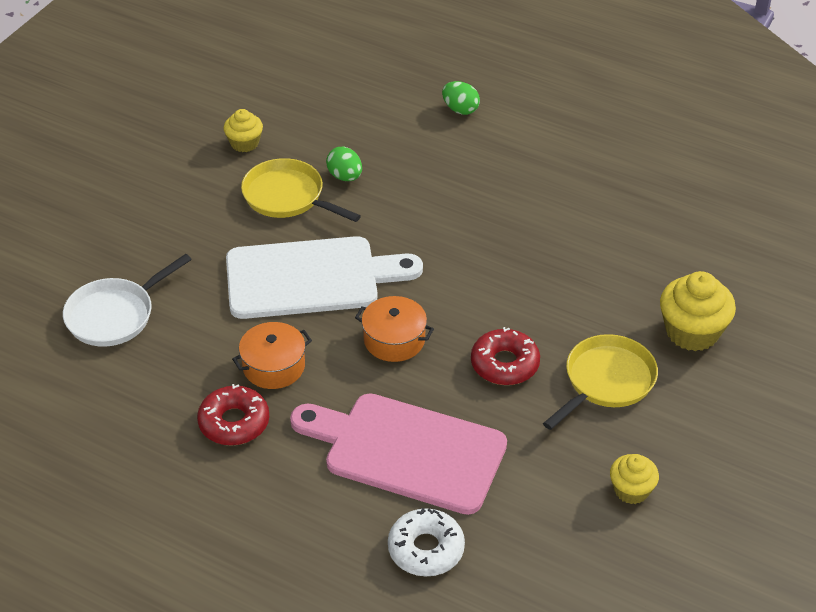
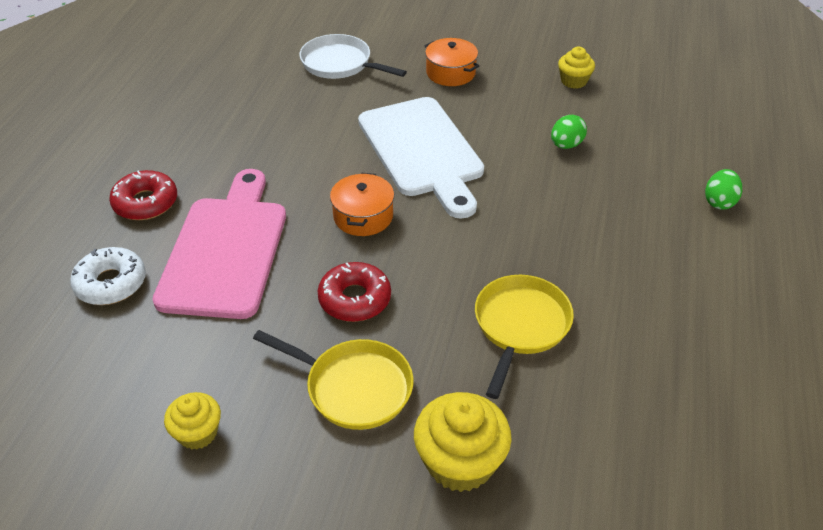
camera: 75 degrees right, 0 degrees up
red donut [197,384,269,446] -> red donut moved to [109,170,177,220]
orange pot [232,322,312,389] -> orange pot moved to [425,38,479,86]
yellow pan [241,158,361,222] -> yellow pan moved to [475,275,574,399]

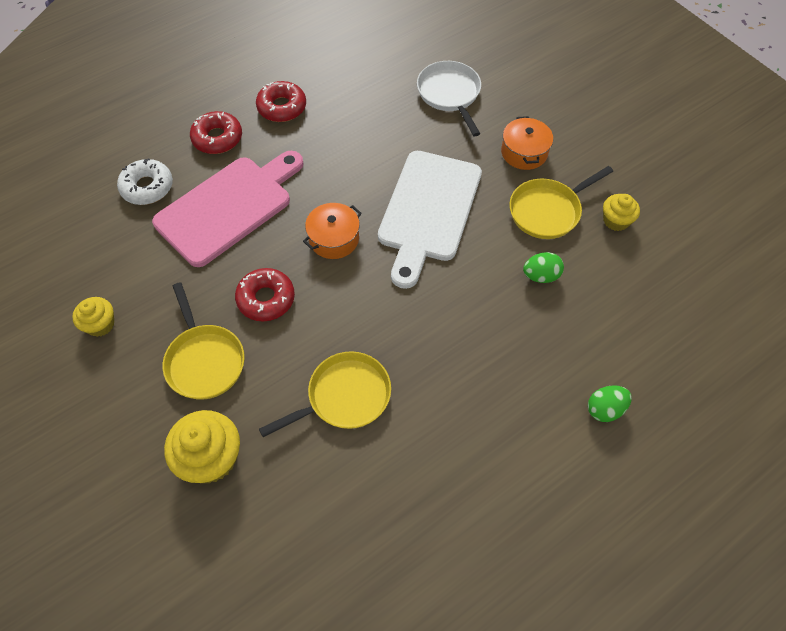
camera: 40 degrees right, 15 degrees up
none -> red donut [256,81,306,122]
none -> yellow pan [509,166,613,239]

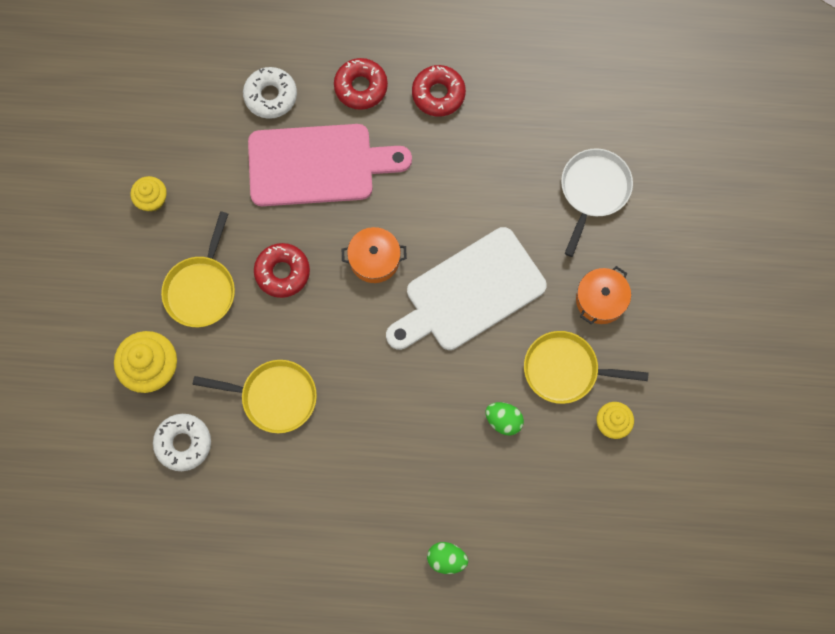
camera: 40 degrees right, 15 degrees up
none -> white donut [153,414,211,471]

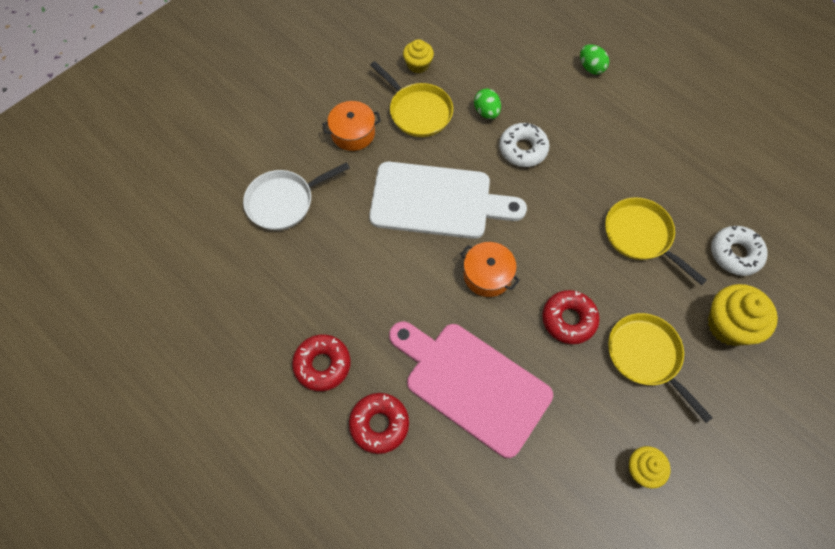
camera: 140 degrees left, 10 degrees down
yellow pan [161,211,235,327] -> yellow pan turned 90 degrees counterclockwise [608,313,713,423]
white donut [243,67,297,119] -> white donut moved to [499,123,550,167]

